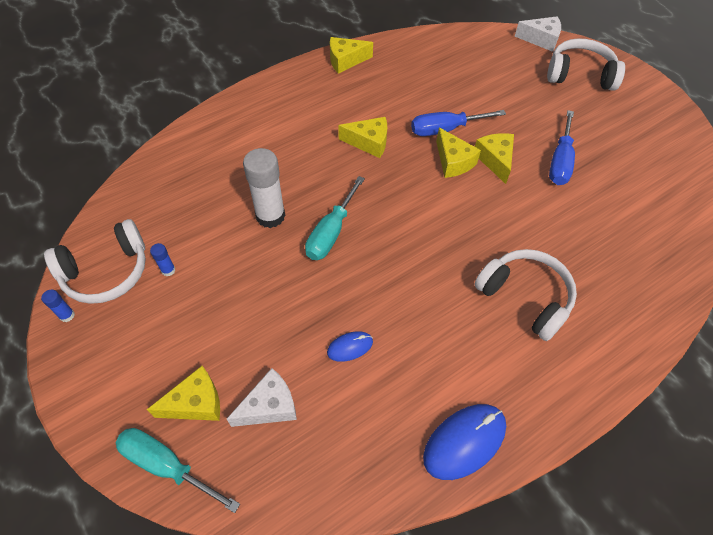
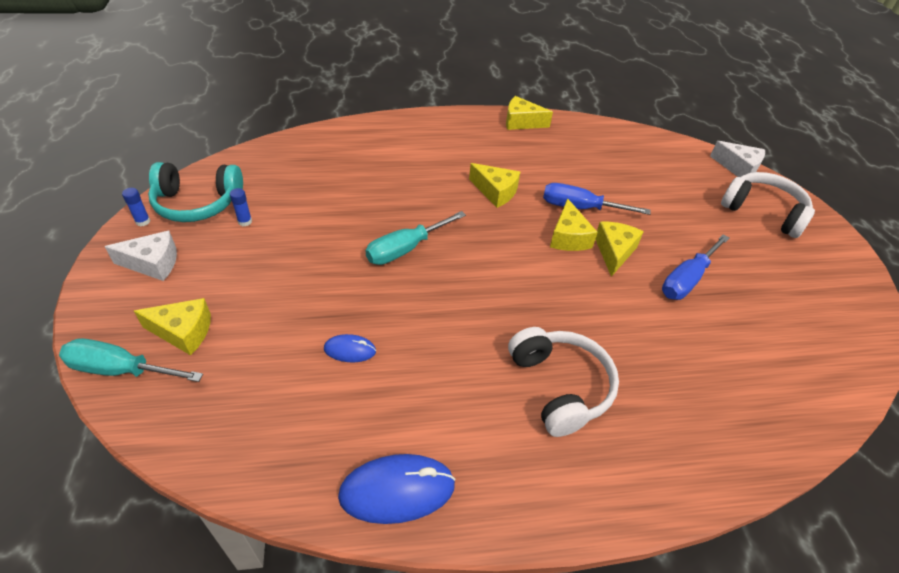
camera: 25 degrees right, 10 degrees down
white headphones [44,219,146,304] -> turquoise headphones [148,162,243,222]
turquoise screwdriver [116,428,240,513] -> turquoise screwdriver turned 45 degrees counterclockwise [59,338,203,382]
white cheese [227,368,297,427] -> white cheese moved to [104,231,177,281]
white glue stick [243,148,285,228] -> none

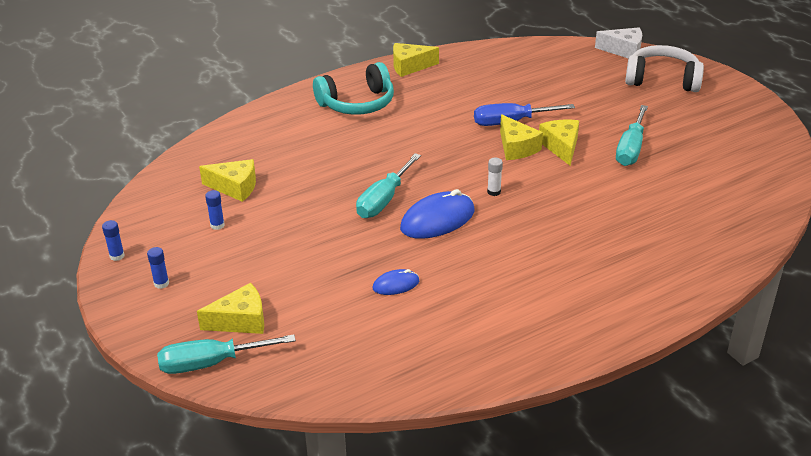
camera: 20 degrees left, 10 degrees down
white cheese [104,231,177,281] -> blue glue stick [147,247,169,289]
turquoise headphones [148,162,243,222] -> turquoise headphones moved to [313,62,394,115]
blue mouse [338,454,455,524] -> blue mouse moved to [400,189,474,239]
yellow cheese [469,163,520,208] -> yellow cheese moved to [199,159,256,202]
white headphones [508,327,619,437] -> none
blue screwdriver [662,234,729,300] -> turquoise screwdriver [616,105,648,166]
none -> white glue stick [487,158,503,196]

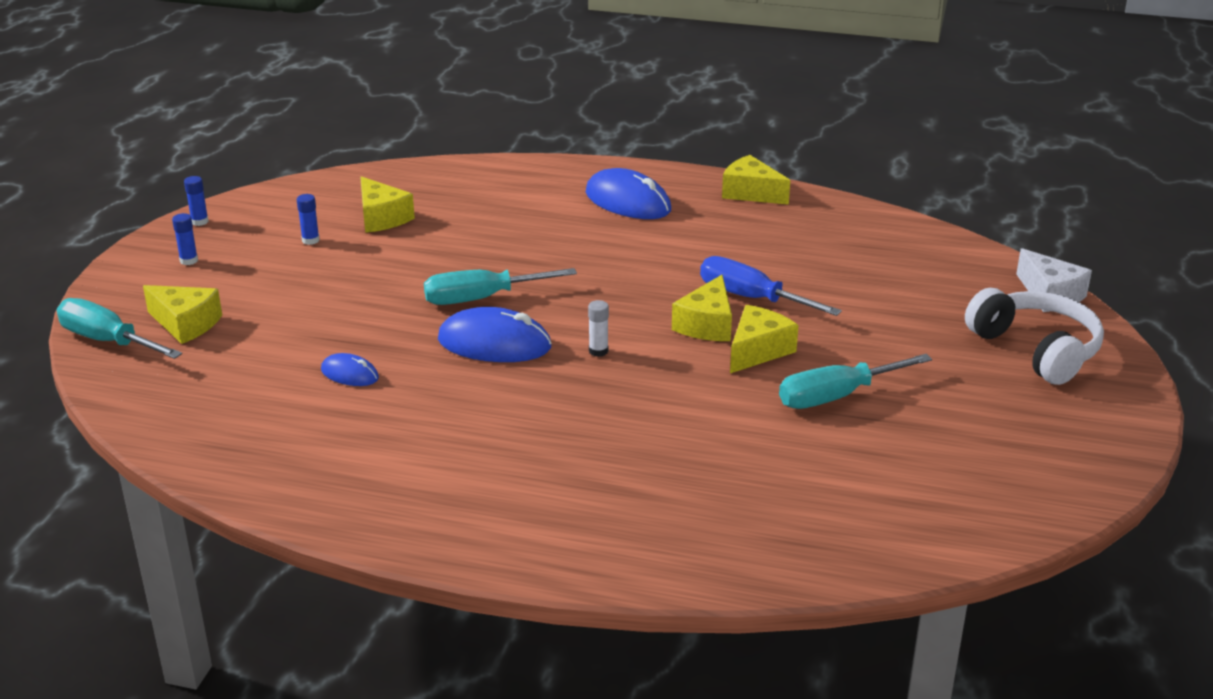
camera: 45 degrees right, 5 degrees down
turquoise headphones [313,62,394,115] -> blue mouse [586,168,671,219]

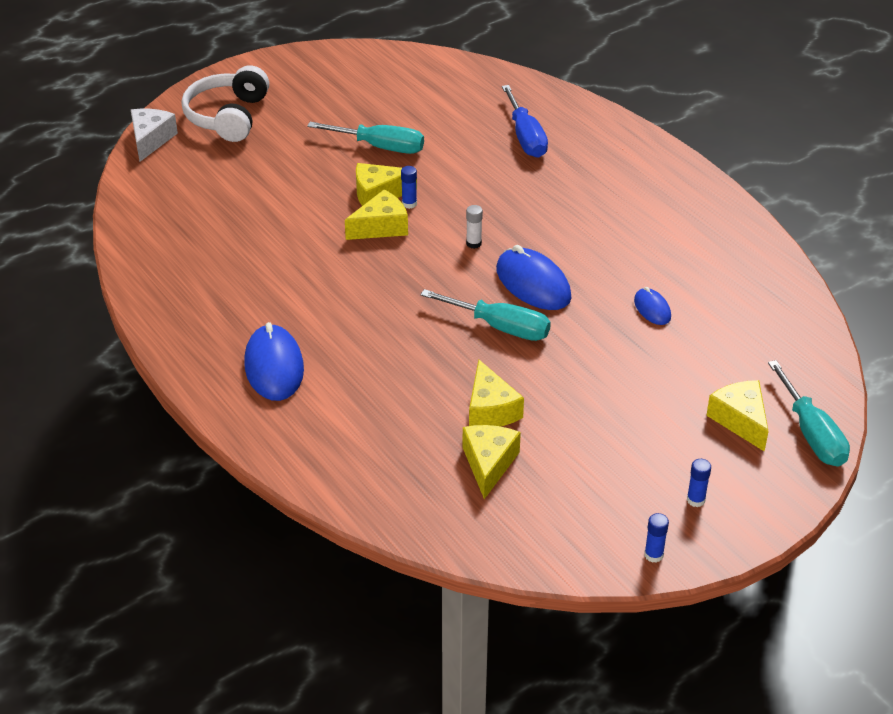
camera: 140 degrees left, 10 degrees up
blue glue stick [297,194,320,245] -> blue glue stick moved to [401,166,417,209]
blue screwdriver [700,256,842,316] -> blue screwdriver moved to [502,85,548,158]
yellow cheese [722,155,790,205] -> yellow cheese moved to [469,360,524,427]

